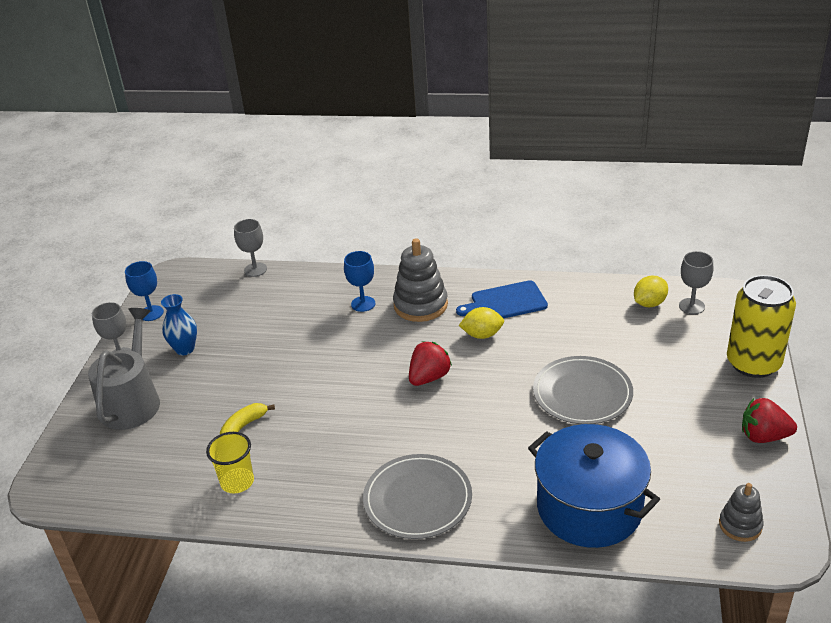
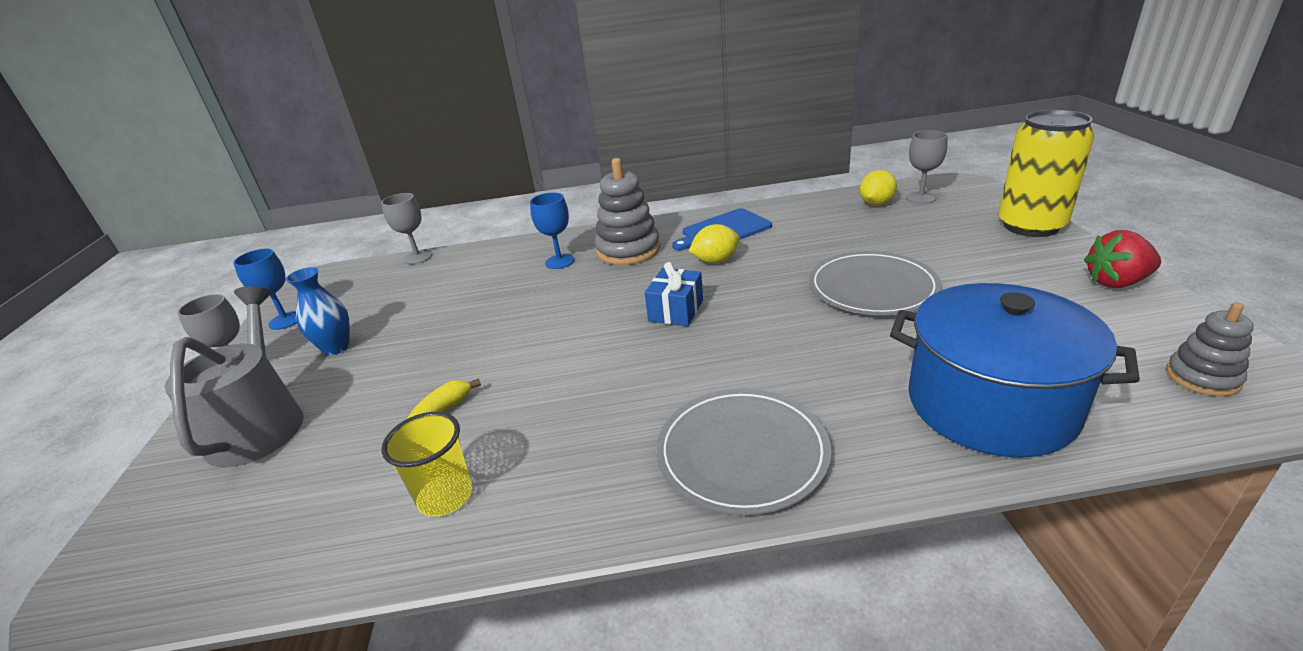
camera: 15 degrees left, 5 degrees down
red strawberry [409,341,452,386] -> blue gift [645,262,703,326]

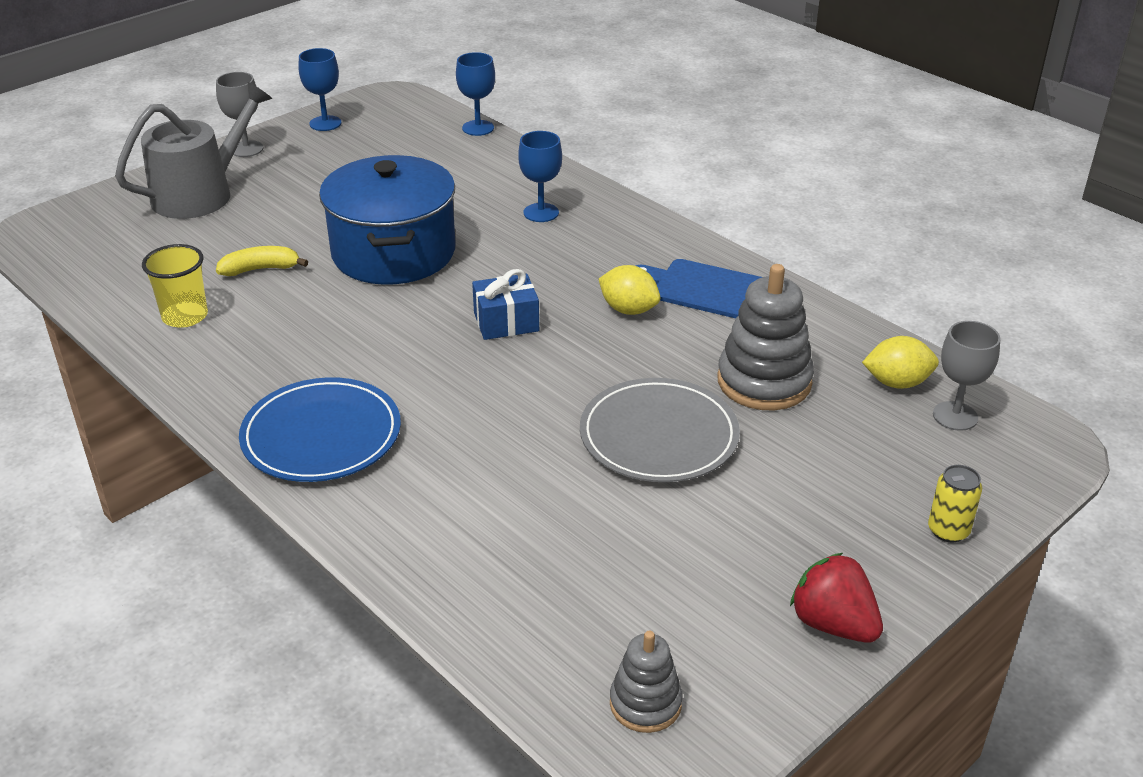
camera: 50 degrees right, 5 degrees up
blue vase [286,267,350,355] -> none
grey goblet [381,193,432,264] -> blue goblet [456,52,495,136]
grey stacking toy [595,158,660,265] -> grey stacking toy moved to [717,264,814,410]
grey plate [656,389,831,515] -> blue plate [239,377,401,482]
blue pot [890,283,1140,458] -> blue pot moved to [319,155,456,285]
yellow can [998,110,1094,237] -> yellow can [928,465,982,542], size x0.44

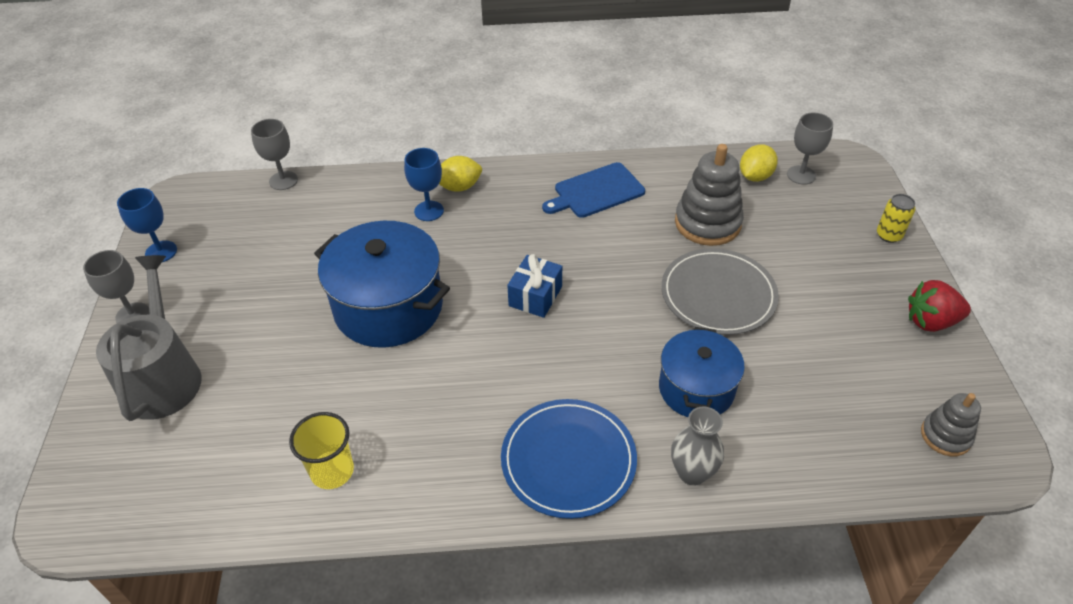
camera: 50 degrees left, 10 degrees up
yellow banana [216,246,308,276] -> none
blue goblet [456,52,495,136] -> grey goblet [251,119,298,190]
yellow lemon [599,265,660,315] -> yellow lemon moved to [439,156,482,192]
none -> blue pot [659,327,745,417]
none -> grey vase [671,406,724,486]

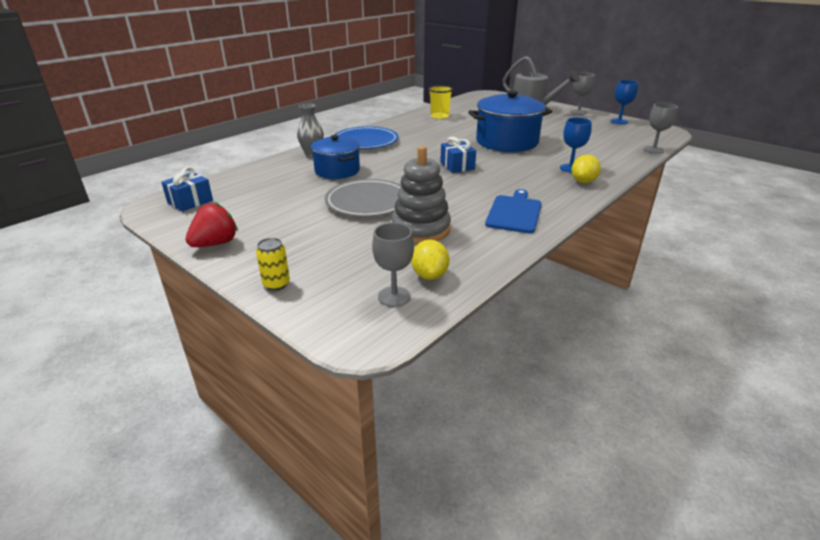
camera: 135 degrees right, 15 degrees down
grey stacking toy [921,393,981,456] -> blue gift [161,167,213,212]

